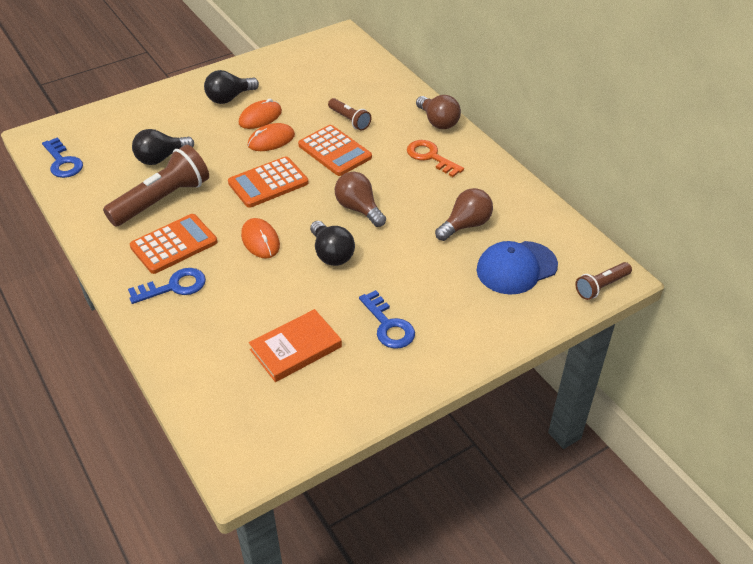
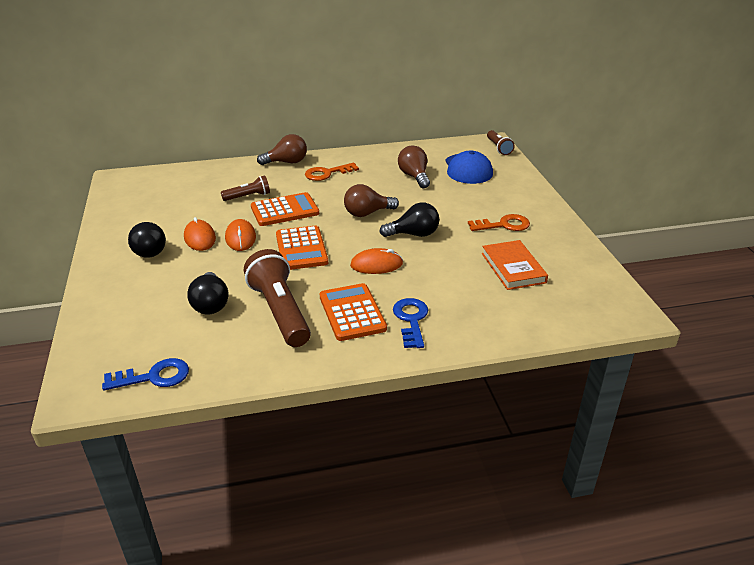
camera: 70 degrees left, 10 degrees down
blue key [359,290,415,349] -> orange key [468,214,530,231]

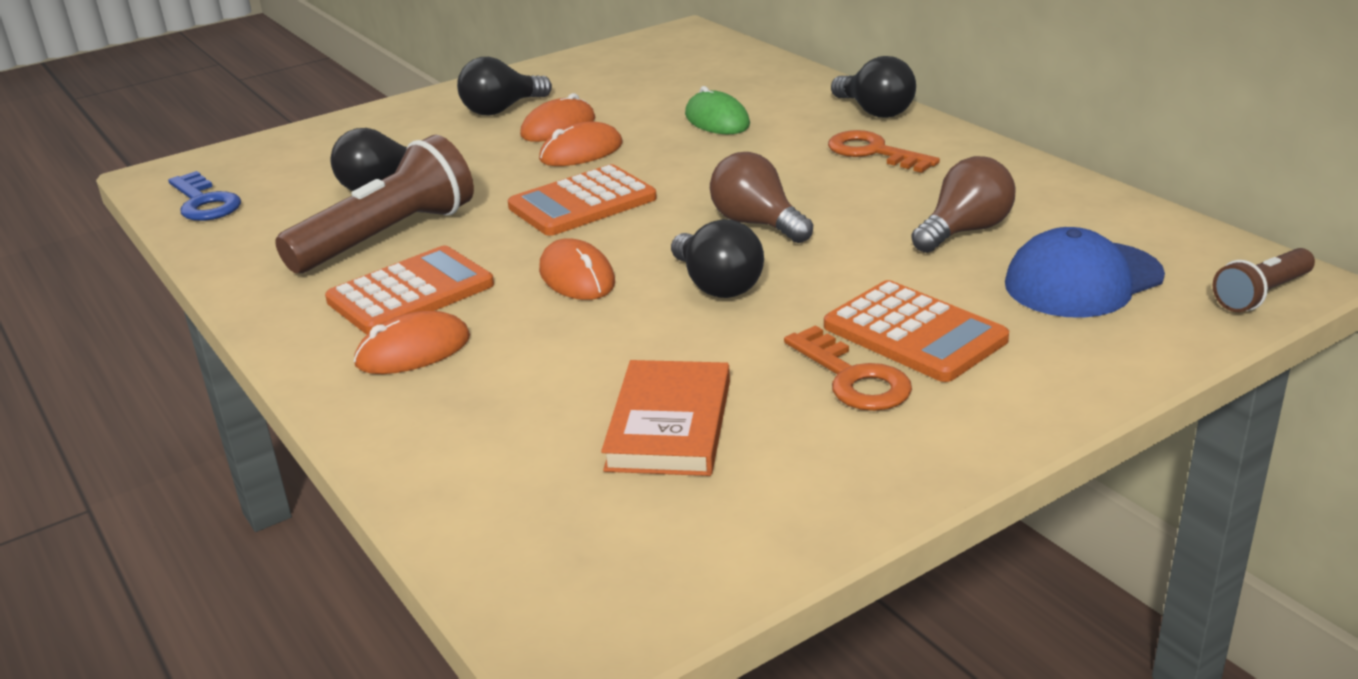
camera: 70 degrees right, 5 degrees down
brown flashlight [221,175,270,201] -> green mouse [685,86,750,134]
orange calculator [251,192,319,226] -> orange calculator moved to [824,280,1009,382]
brown light bulb [257,134,307,165] -> black light bulb [831,56,916,118]
blue key [393,298,428,348] -> orange mouse [354,311,470,374]
orange book [482,240,548,290] -> orange book turned 45 degrees counterclockwise [601,360,730,476]

